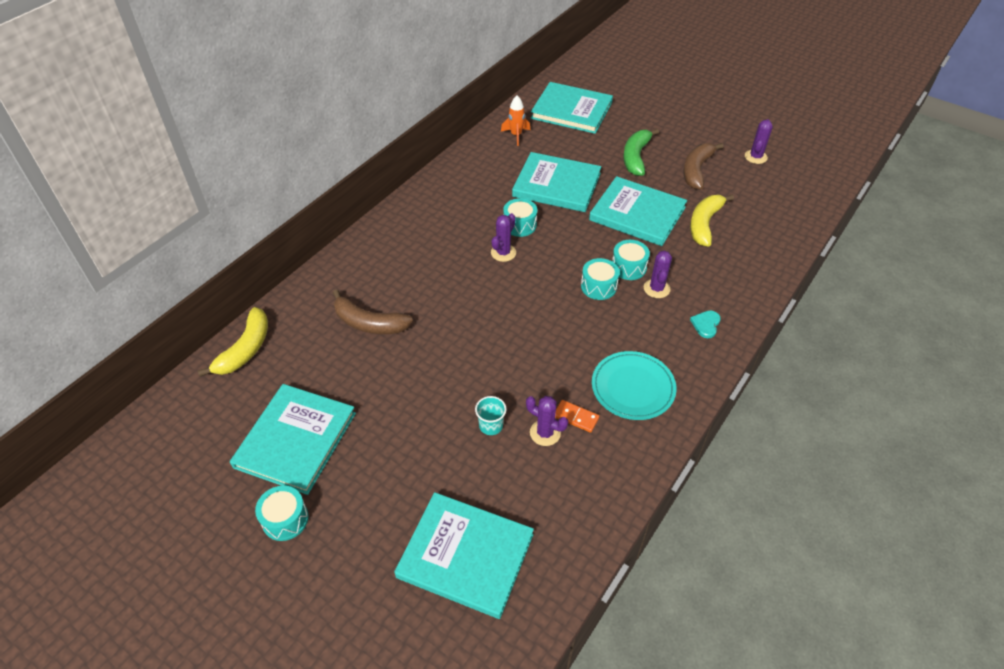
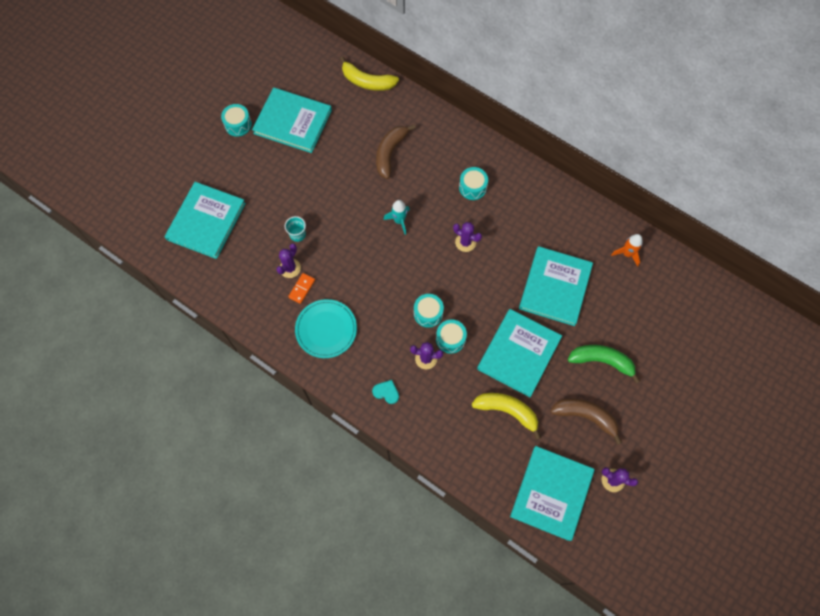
camera: 90 degrees right, 20 degrees up
turquoise drum [503,198,537,237] -> turquoise drum moved to [459,167,488,200]
turquoise book [531,82,613,134] -> turquoise book moved to [510,446,595,541]
none -> turquoise rocket [383,200,410,235]

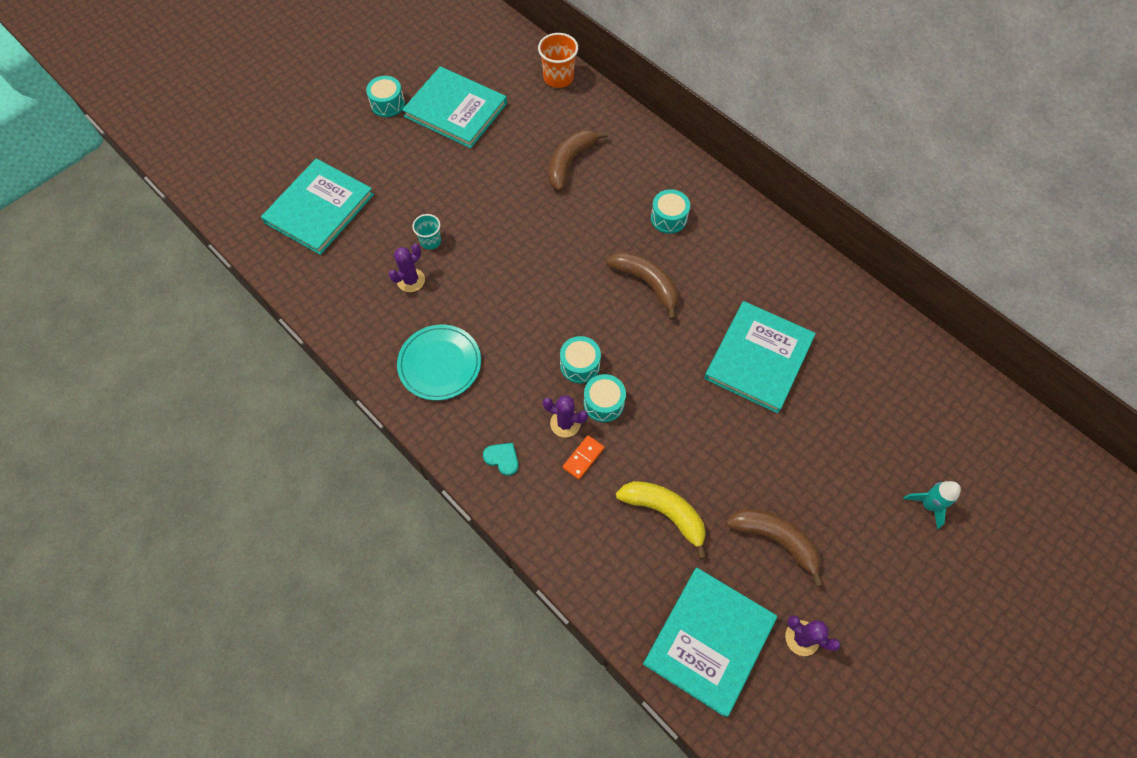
camera: 10 degrees right, 5 degrees down
orange domino [288,273,315,304] -> orange domino moved to [563,435,604,480]
yellow banana [340,56,399,91] -> orange cup [538,33,578,88]
turquoise rocket [383,200,410,235] -> turquoise rocket moved to [903,481,961,529]
purple cactus [453,222,482,252] -> brown banana [606,252,678,320]
turquoise book [477,309,562,397] -> none
green banana [568,345,640,384] -> none
orange rocket [611,234,643,267] -> none

